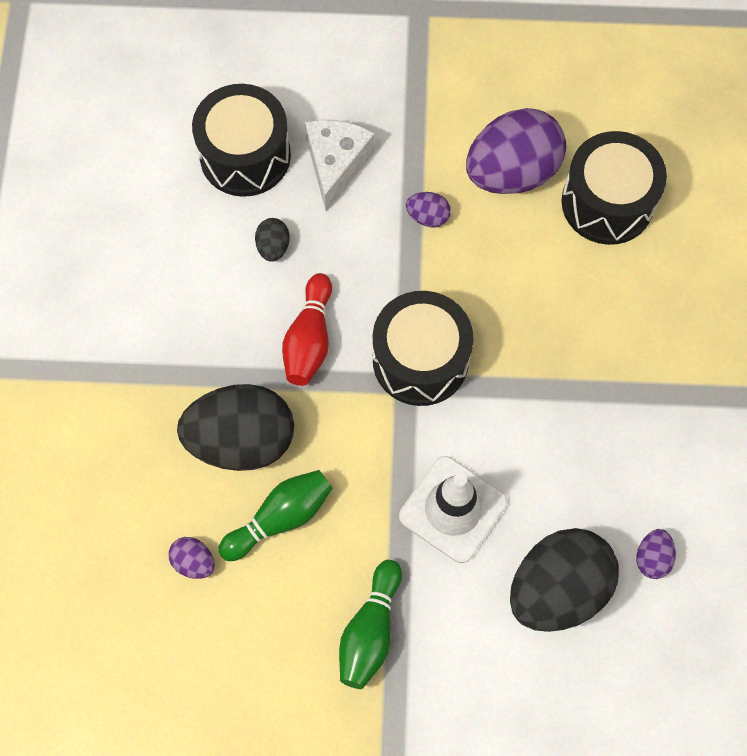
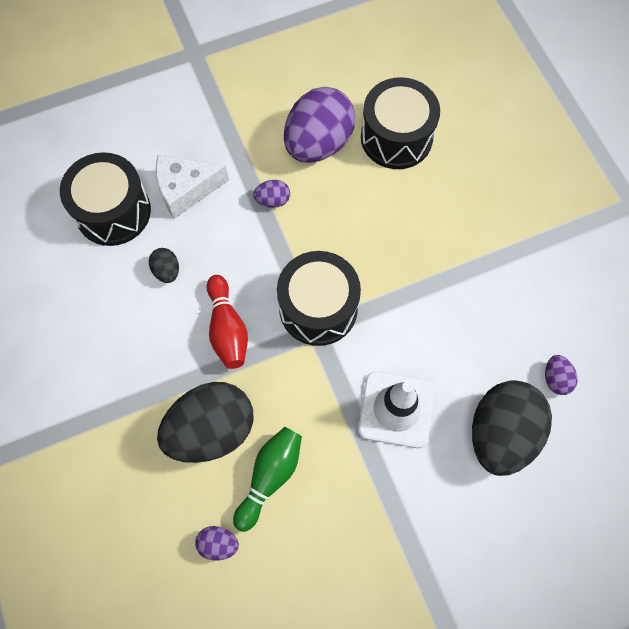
camera: 25 degrees left, 0 degrees up
white cheese [305,120,375,212] -> white cheese turned 90 degrees counterclockwise [156,155,229,219]
green bowling pin [339,560,402,689] -> none

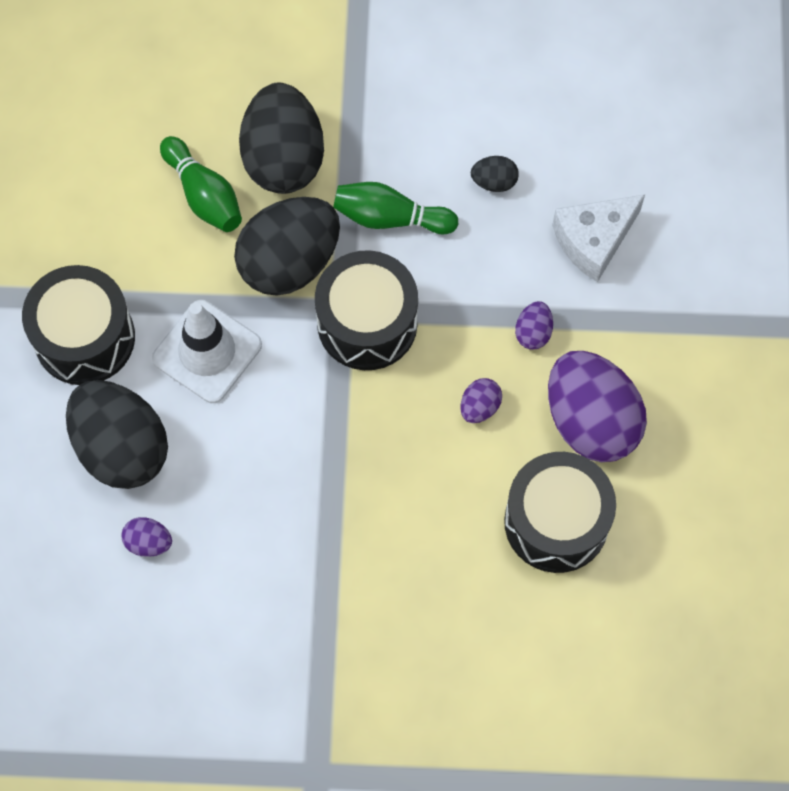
camera: 115 degrees right, 0 degrees up
black drum [60,152,151,246] -> black drum moved to [22,265,135,385]
white cheese [156,155,229,219] -> white cheese turned 135 degrees counterclockwise [552,195,645,282]
purple egg [195,526,239,561] -> purple egg moved to [460,378,502,423]
red bowling pin [207,275,248,369] -> green bowling pin [333,182,458,234]
none -> black egg [234,197,340,296]

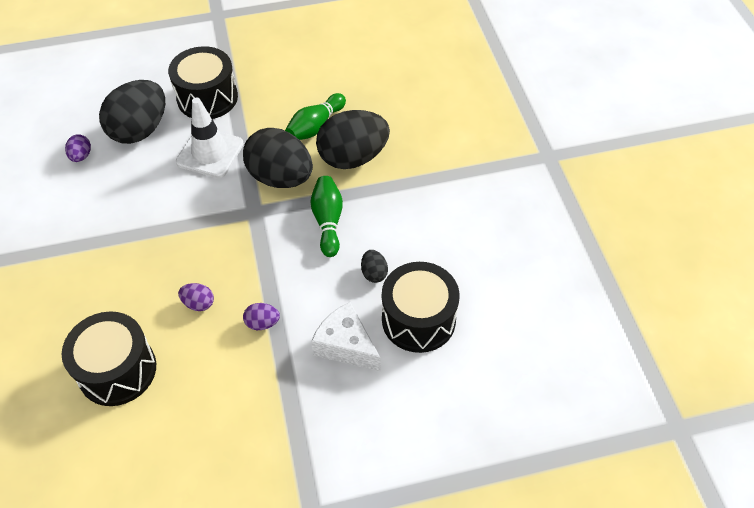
camera: 75 degrees right, 15 degrees down
black drum [315,250,418,370] -> black drum moved to [382,262,460,353]
purple egg [548,351,647,462] -> none

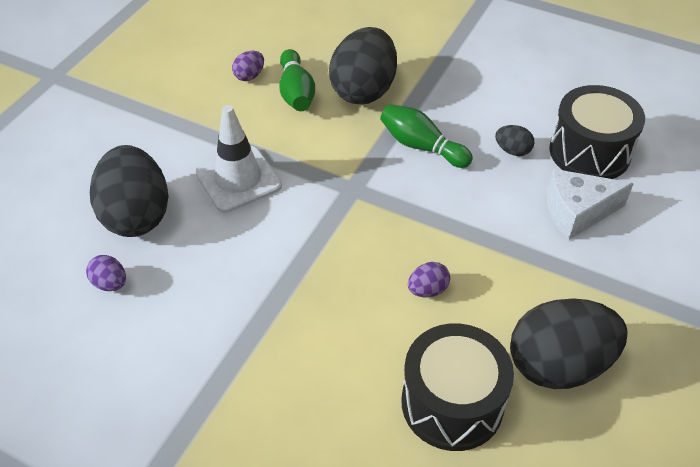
camera: 50 degrees left, 5 degrees down
black drum [168,46,238,119] -> none
black egg [243,128,313,188] -> black egg moved to [510,298,628,389]
purple egg [243,303,280,330] -> purple egg moved to [232,51,264,81]

